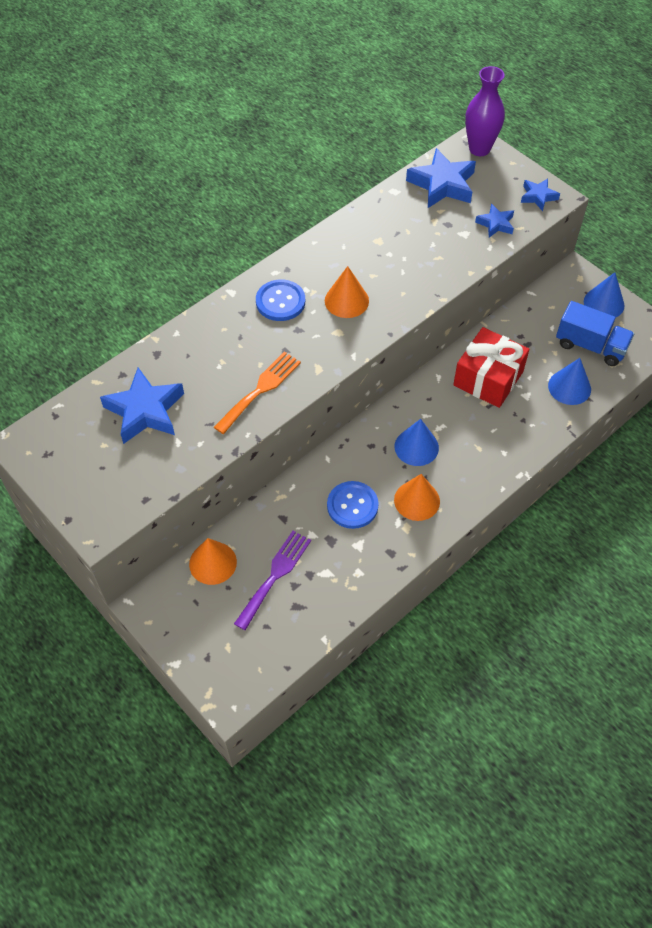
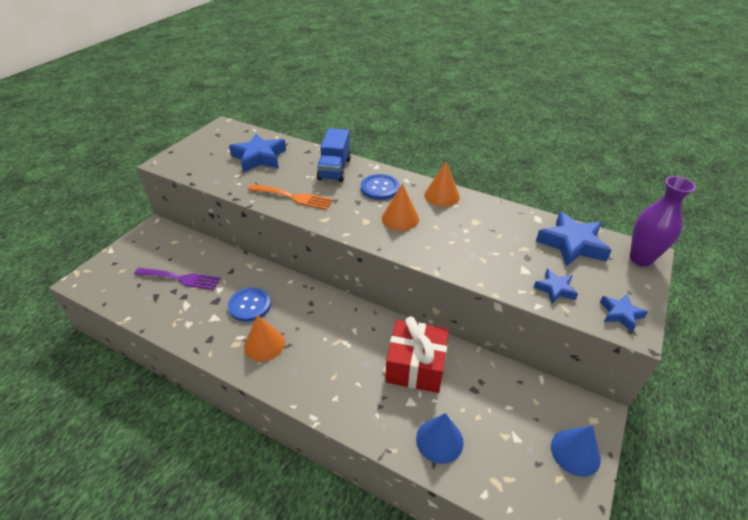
camera: 70 degrees right, 15 degrees down
orange cone [189,538,237,585] -> orange cone moved to [424,161,460,207]
blue cone [395,419,439,466] -> none
blue truck [556,301,634,366] -> blue truck moved to [317,128,351,182]

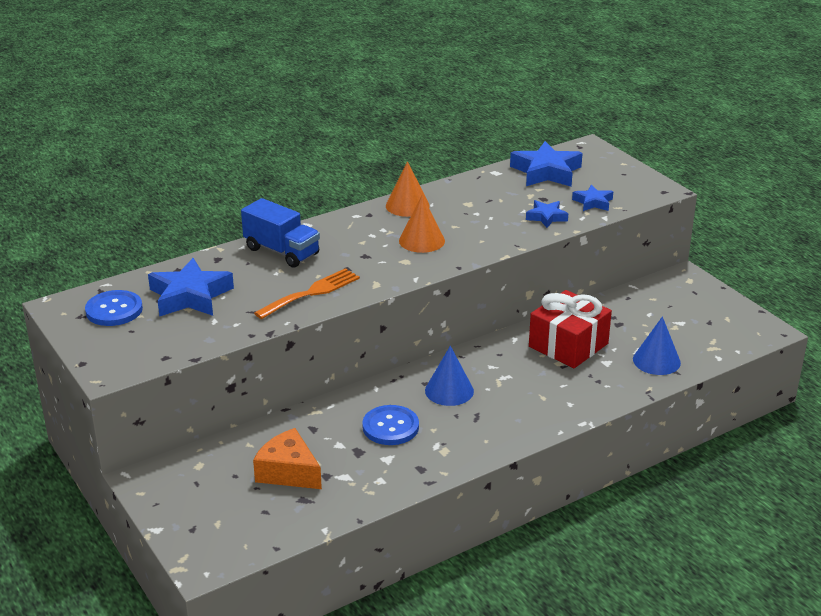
camera: 60 degrees left, 10 degrees down
purple fork [134,268,221,290] -> orange cheese [253,428,322,489]
orange cone [244,315,285,361] -> none
blue button [361,174,400,200] -> blue button moved to [85,290,143,326]
blue cone [551,425,601,477] -> blue cone moved to [425,346,474,406]
blue star [600,294,648,332] -> blue star moved to [526,200,568,228]
purple vase [630,176,696,267] -> none

